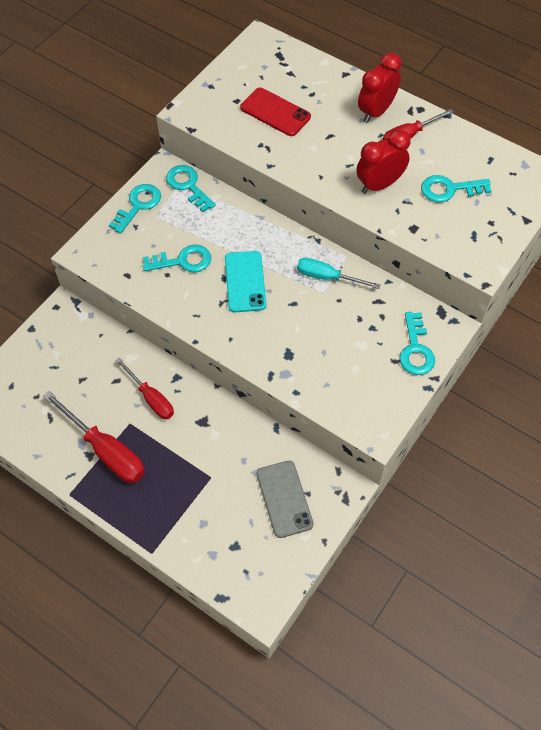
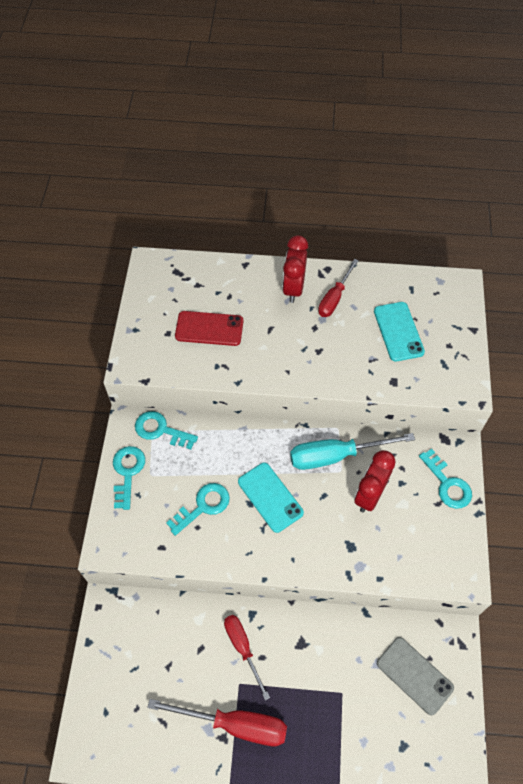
camera: 30 degrees left, 0 degrees up
red screwdriver [115,358,174,419] -> red screwdriver turned 135 degrees counterclockwise [224,615,270,700]
turquoise screwdriver [297,258,381,289] -> turquoise screwdriver [290,433,415,470], size x1.54
red clock [356,129,411,194] -> red clock moved to [354,450,396,512]
turquoise key [421,175,491,202] -> turquoise phone [374,302,425,361]

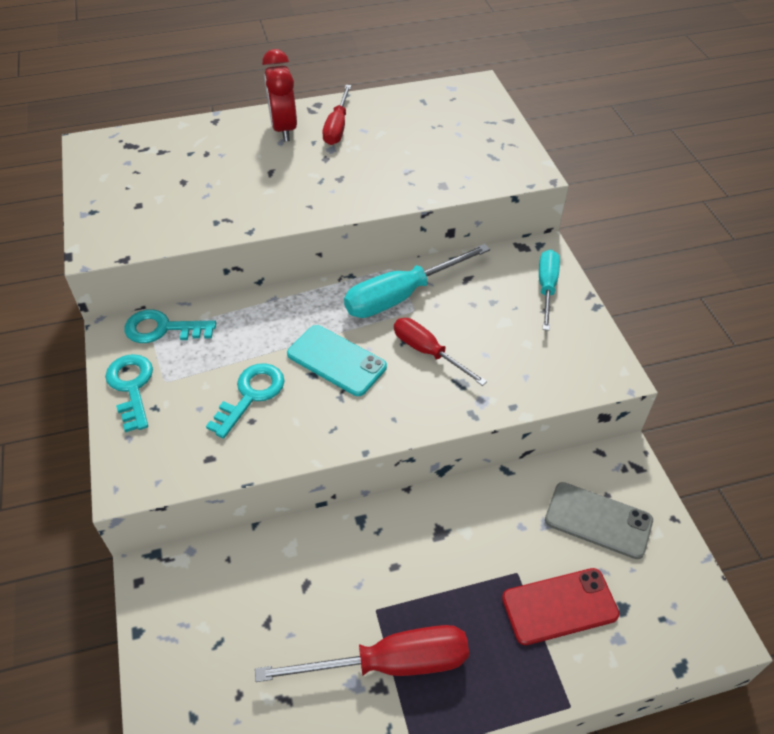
camera: 20 degrees left, 10 degrees down
red phone [175,311,243,346] -> red phone moved to [502,568,620,645]
red screwdriver [224,615,270,700] -> red screwdriver moved to [394,318,487,386]
red clock [354,450,396,512] -> none
turquoise phone [374,302,425,361] -> none
turquoise key [419,449,472,509] -> turquoise screwdriver [539,249,560,331]

